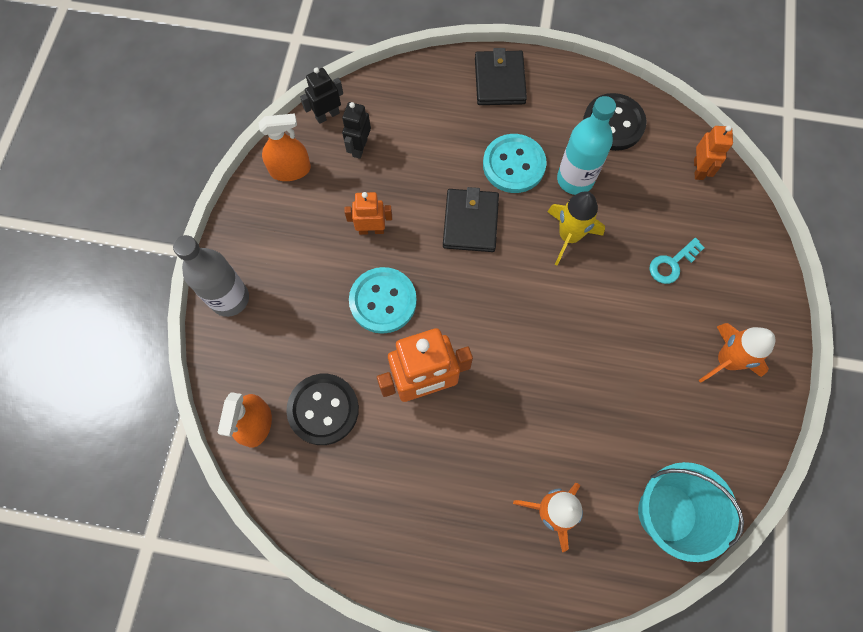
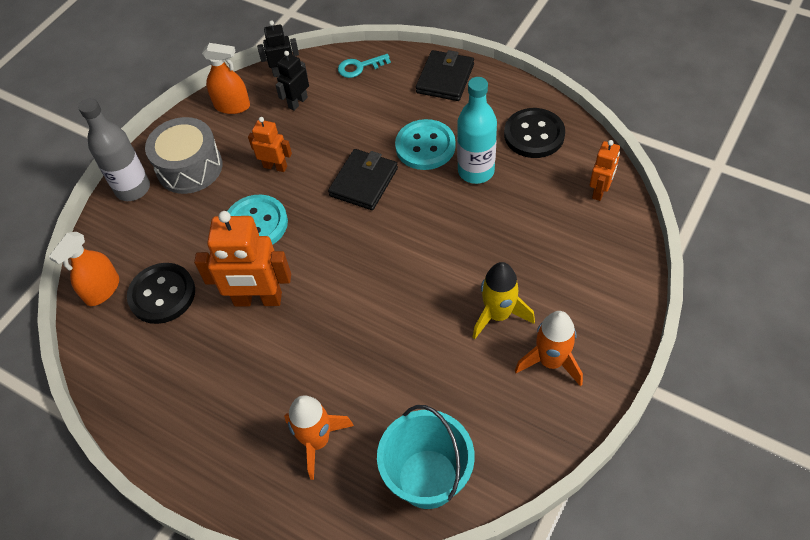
camera: 25 degrees right, 15 degrees down
yellow rocket [547,191,605,266] -> yellow rocket moved to [472,262,535,339]
turquoise key [650,238,705,284] -> turquoise key moved to [338,54,391,78]
none -> grey drum [145,117,222,194]

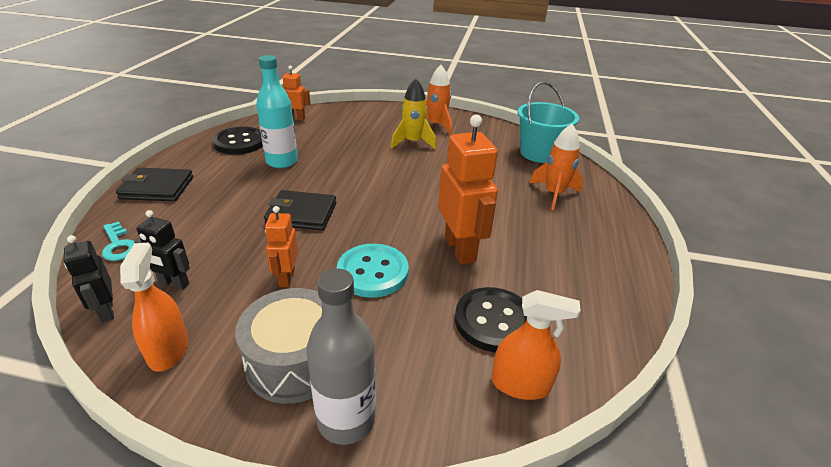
camera: 115 degrees left, 20 degrees down
turquoise button [395,119,456,170] -> none

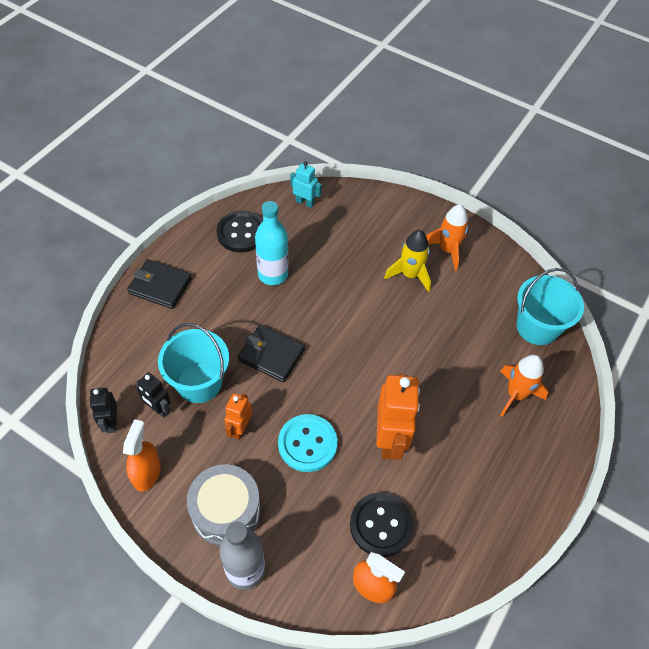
camera: 20 degrees right, 20 degrees up
turquoise key [102,221,135,261] -> none
orange robot [283,66,310,121] -> turquoise robot [290,161,322,208]
none -> turquoise bucket [158,323,229,403]

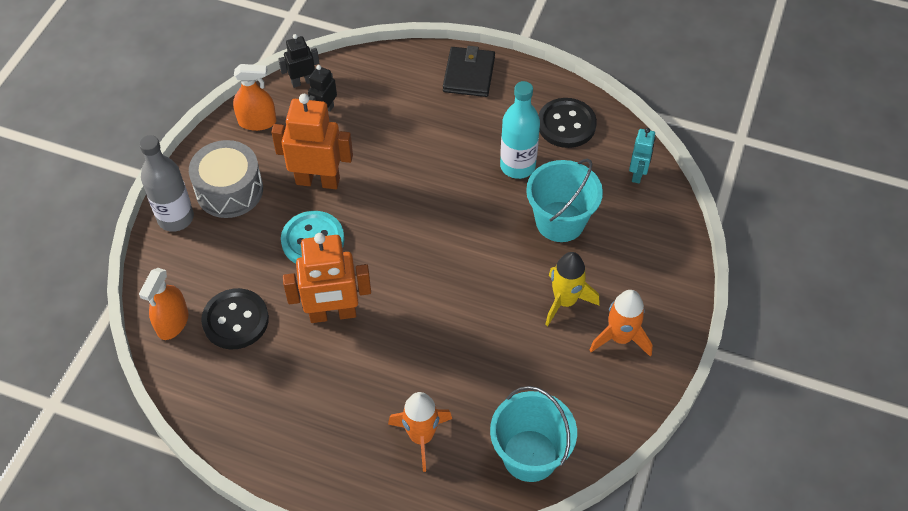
camera: 80 degrees right, 0 degrees up
turquoise bucket [158,323,229,403] -> turquoise bucket moved to [526,158,603,242]
orange robot [224,393,252,440] -> orange robot [271,94,353,189], size x1.82
black wallet [238,325,305,382] -> none

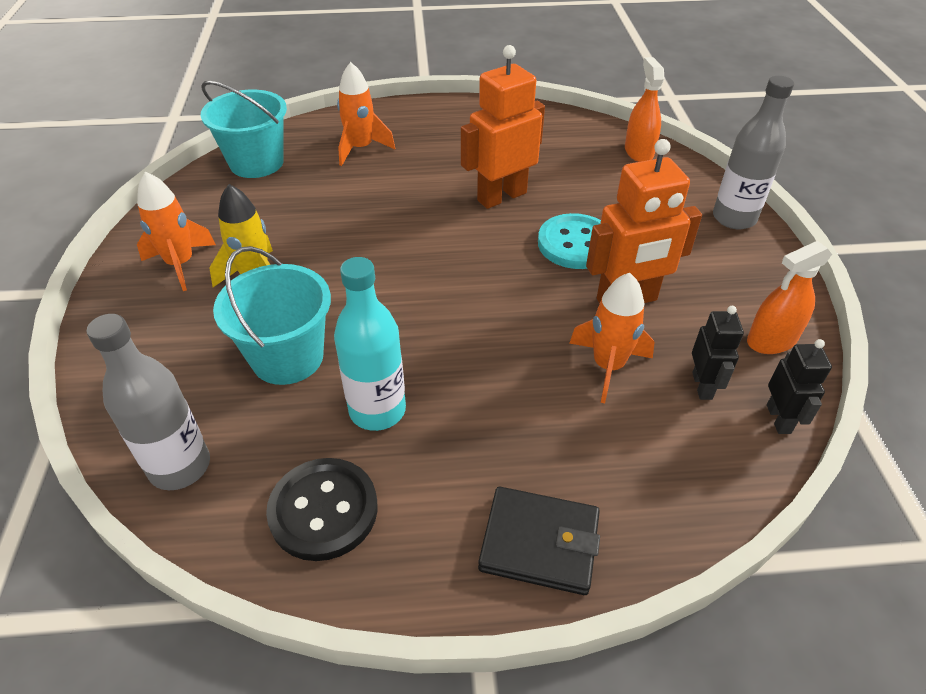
camera: 155 degrees right, 10 degrees down
grey drum [189,140,263,218] -> none
black button [201,288,269,349] -> none
black robot [278,34,319,88] -> black robot turned 45 degrees counterclockwise [767,339,832,434]
black wallet [443,46,495,97] -> black wallet turned 60 degrees counterclockwise [478,487,600,595]
turquoise robot [629,128,656,184] -> grey bottle [87,314,210,490]
none -> orange rocket [569,273,655,403]

